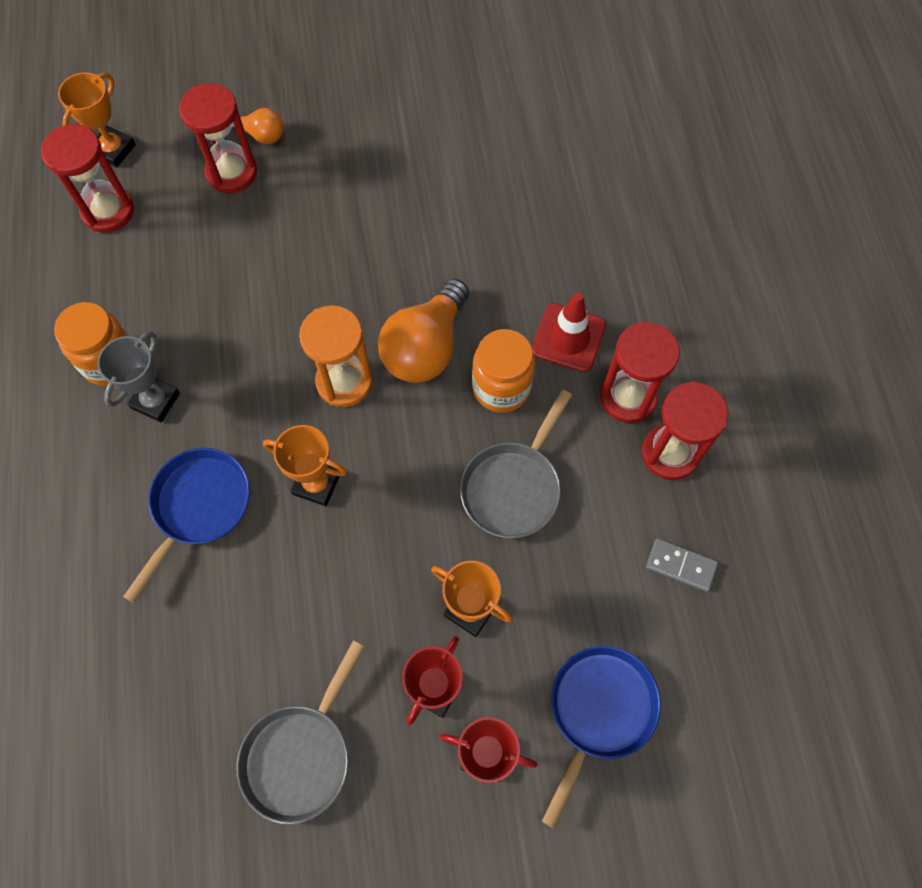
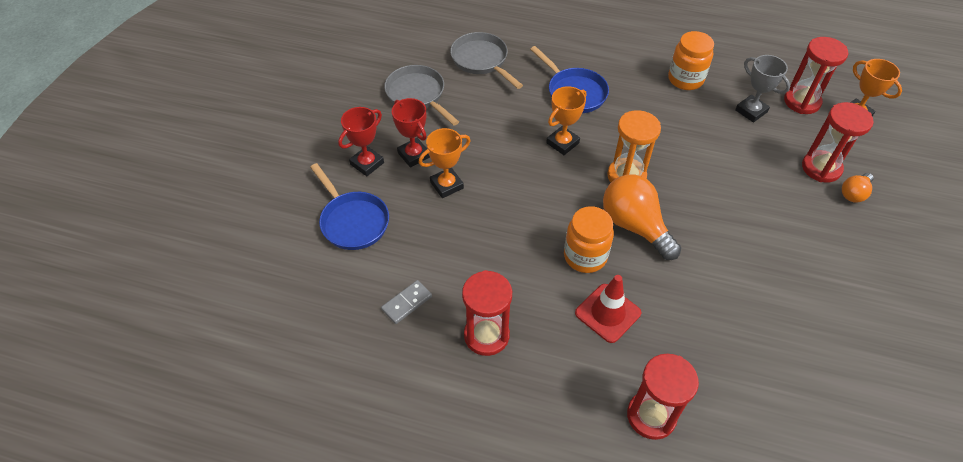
camera: 115 degrees right, 15 degrees down
grey trophy [97,332,180,422] -> grey trophy moved to [735,55,790,123]
grey pan [460,389,572,539] -> grey pan moved to [450,32,523,89]
red hourglass [600,322,680,423] -> red hourglass moved to [627,354,699,440]

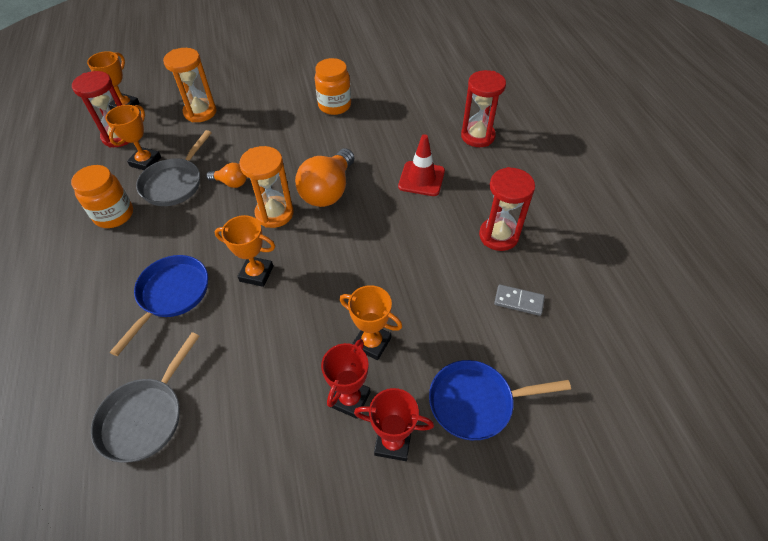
camera: 120 degrees left, 0 degrees up
blue pan [310,163,389,250] -> blue pan turned 120 degrees counterclockwise [429,360,571,440]
grey pan [384,65,459,126] -> grey pan moved to [136,130,211,206]
orange jar [564,206,614,273] -> orange jar moved to [315,58,351,115]
grey trophy [735,55,790,123] -> orange trophy [105,105,161,170]
red hourglass [802,102,874,183] -> orange hourglass [163,48,217,122]
orange light bulb [842,173,874,203] -> orange light bulb moved to [206,163,247,188]

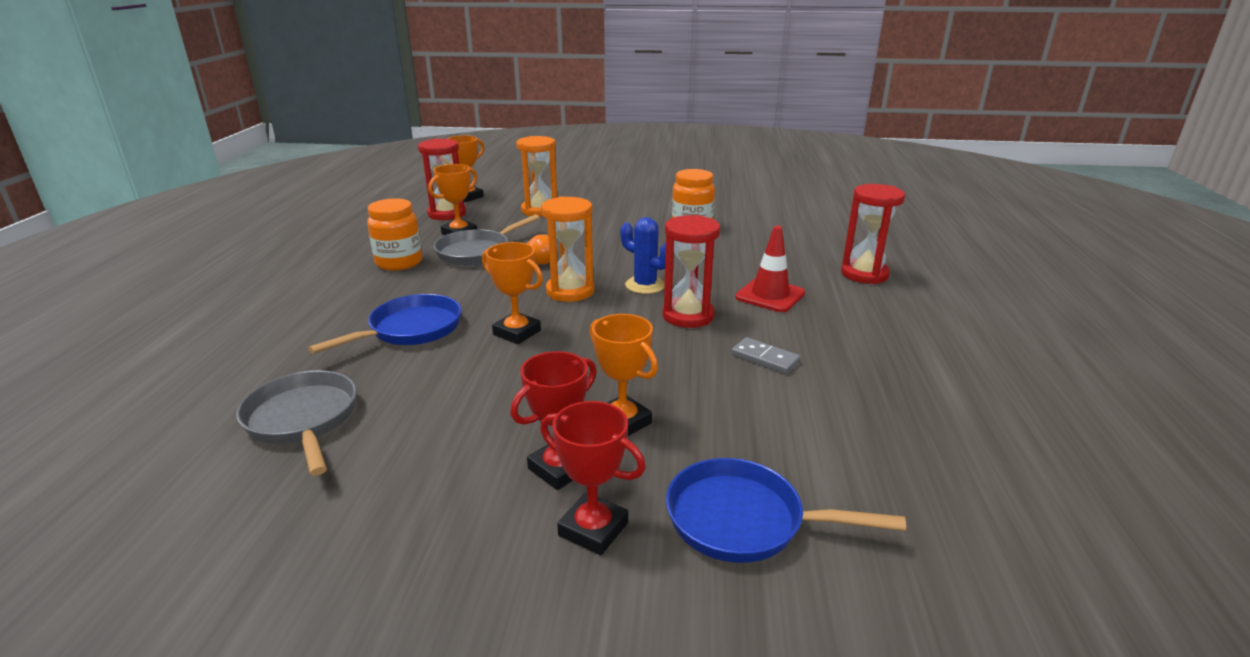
camera: 20 degrees right, 25 degrees down
grey pan [91,332,199,462] -> grey pan turned 105 degrees clockwise [236,370,357,476]
orange light bulb [295,148,354,207] -> blue cactus [621,217,666,294]
red hourglass [479,167,535,251] -> red hourglass moved to [662,215,720,328]
grey domino [494,284,545,316] -> grey domino moved to [731,337,800,374]

